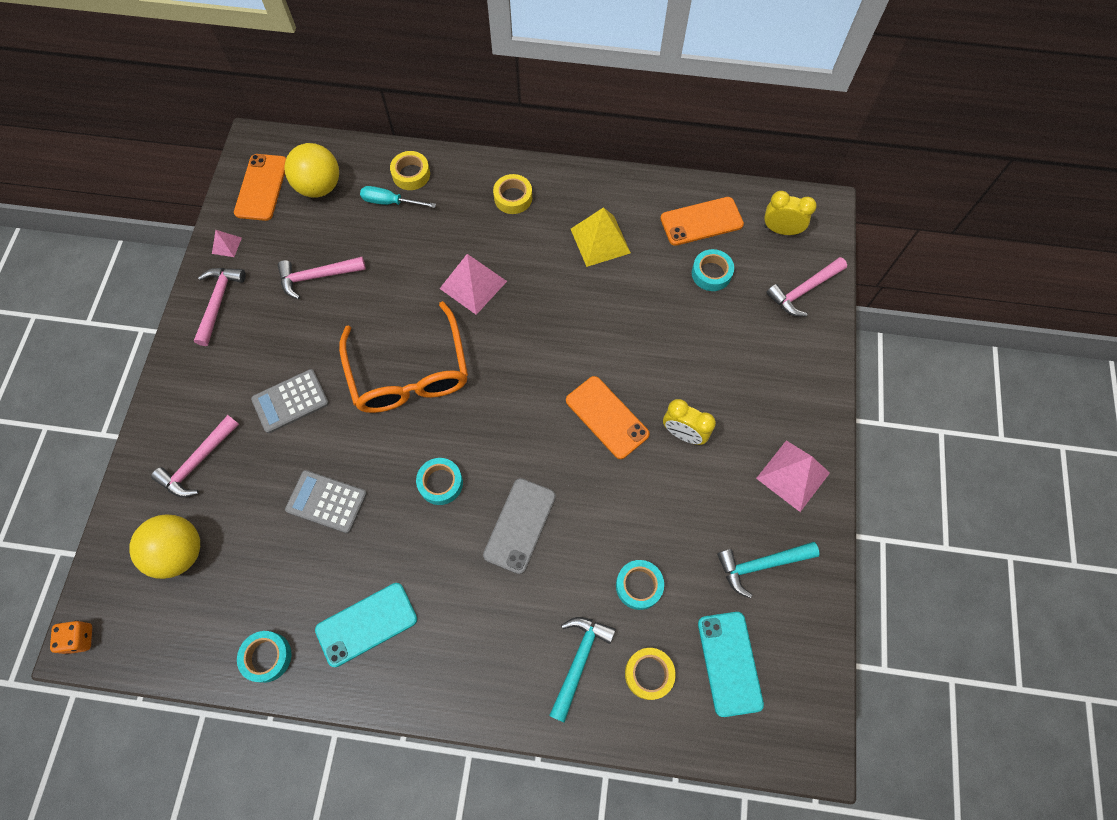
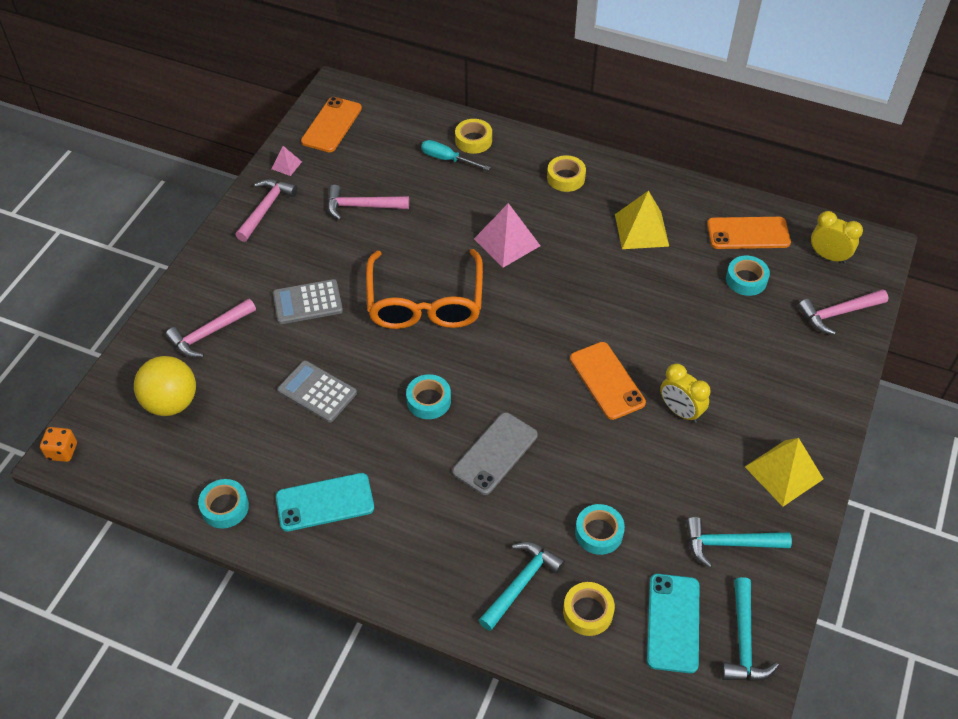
camera: 15 degrees right, 15 degrees down
yellow ball [285,143,339,198] -> none
pink pyramid [756,440,830,512] -> yellow pyramid [745,438,823,507]
none -> turquoise hammer [721,577,779,681]

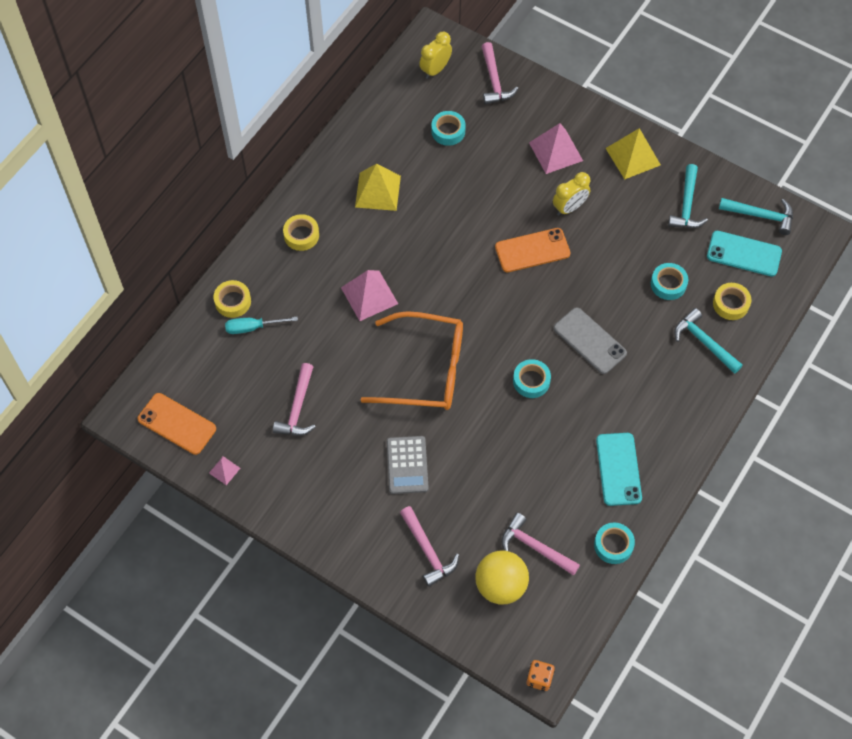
camera: 80 degrees left, 10 degrees up
pink hammer [235,179,298,242] -> pink hammer moved to [501,513,580,576]
grey calculator [277,360,357,423] -> none
turquoise screwdriver [421,140,491,170] -> turquoise screwdriver turned 45 degrees clockwise [225,317,298,334]
orange phone [707,217,791,249] -> none
none -> pink pyramid [529,123,583,174]

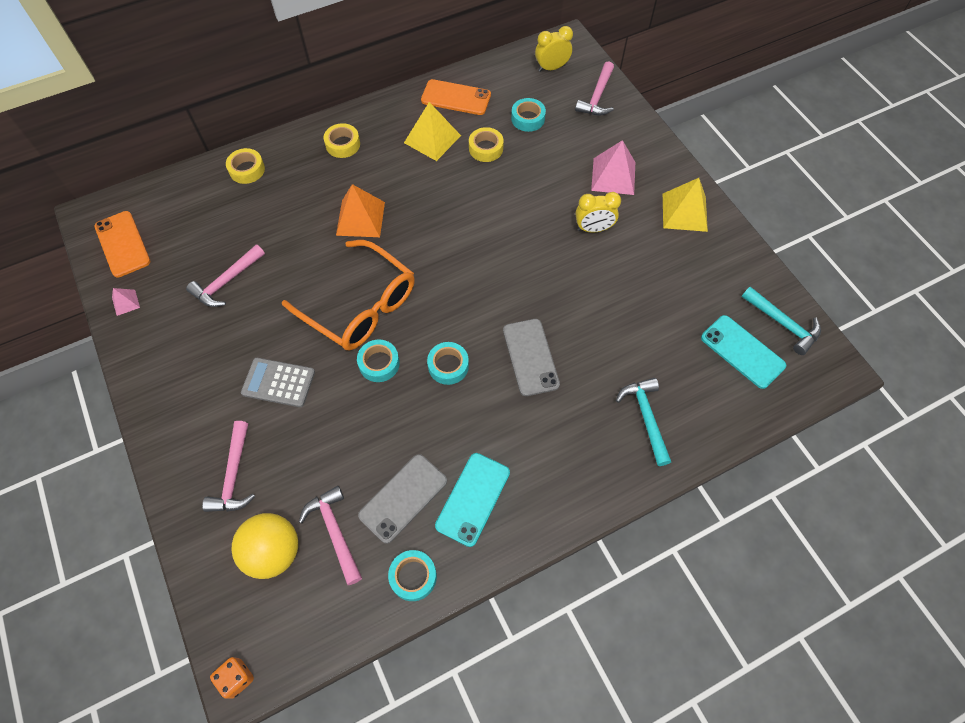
camera: 30 degrees right, 0 degrees up
turquoise screwdriver [225,317,298,334] -> none
pink pyramid [341,270,398,321] -> orange pyramid [336,184,385,237]
grey calculator [387,436,429,494] -> grey calculator turned 75 degrees clockwise [241,358,315,407]
orange phone [495,228,570,272] -> orange phone moved to [421,79,491,115]
turquoise tape [651,263,688,300] -> turquoise tape moved to [357,339,400,382]
turquoise hammer [668,164,708,228] -> none
yellow tape [713,283,751,320] -> yellow tape moved to [469,127,504,162]
none -> grey phone [358,454,447,544]

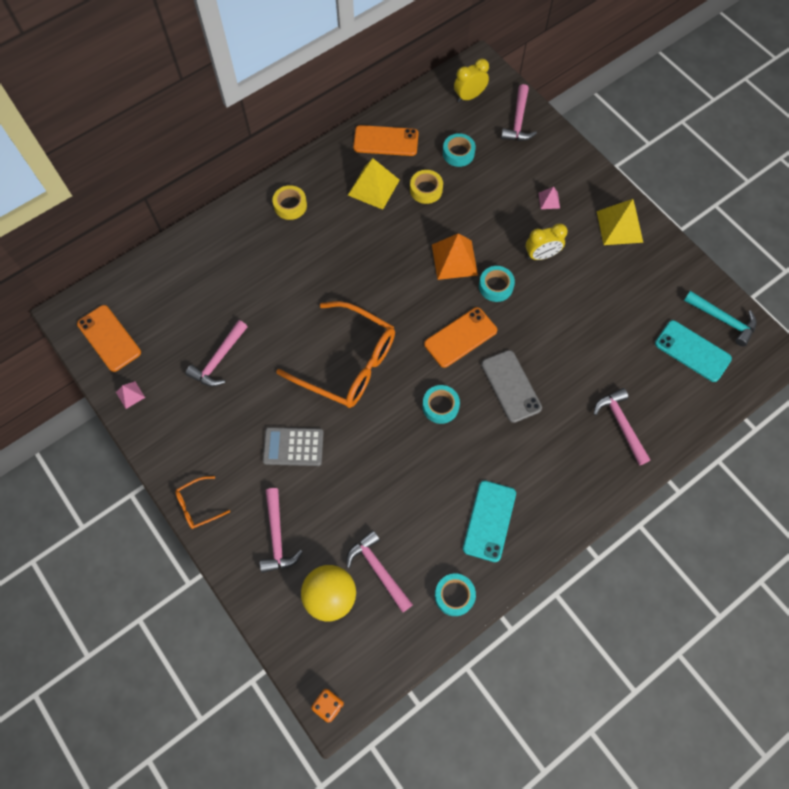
camera: 10 degrees left, 5 degrees up
yellow tape [226,148,265,184] -> none
orange pyramid [336,184,385,237] -> orange pyramid moved to [432,233,478,280]
turquoise tape [357,339,400,382] -> turquoise tape moved to [479,266,515,302]
grey phone [358,454,447,544] -> none
pink pyramid [591,140,635,195] -> pink pyramid [538,187,560,209], size x0.50
turquoise hammer [616,378,671,466] -> pink hammer [594,388,650,465]
none -> orange glasses [175,476,230,529]
none -> orange phone [424,307,497,368]

